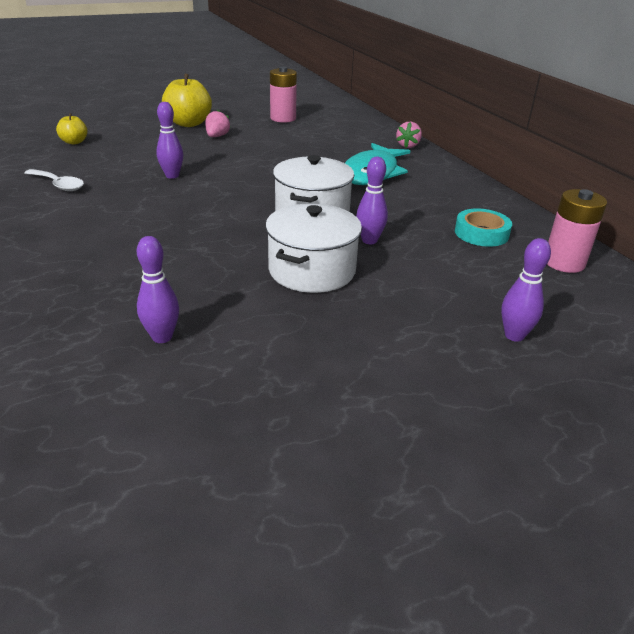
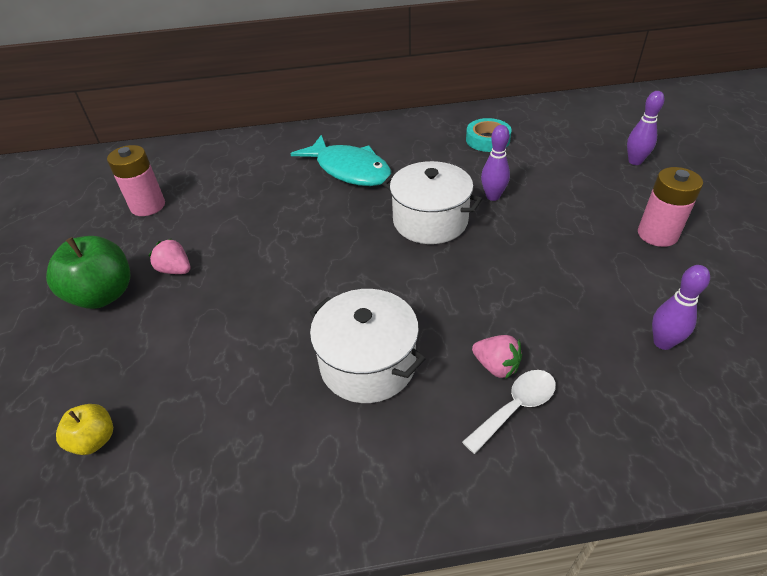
camera: 70 degrees left, 10 degrees up
white spoon [24,169,84,191] -> white spoon moved to [462,370,556,454]
purple bowling pin [156,102,183,179] -> none
yellow apple [162,74,212,127] -> green apple [46,236,130,309]
white pot [265,204,362,293] -> white pot moved to [310,289,426,403]
pink strawberry [396,122,422,148] -> pink strawberry moved to [472,335,522,379]
pink battery [547,189,607,273] -> pink battery moved to [638,167,703,247]

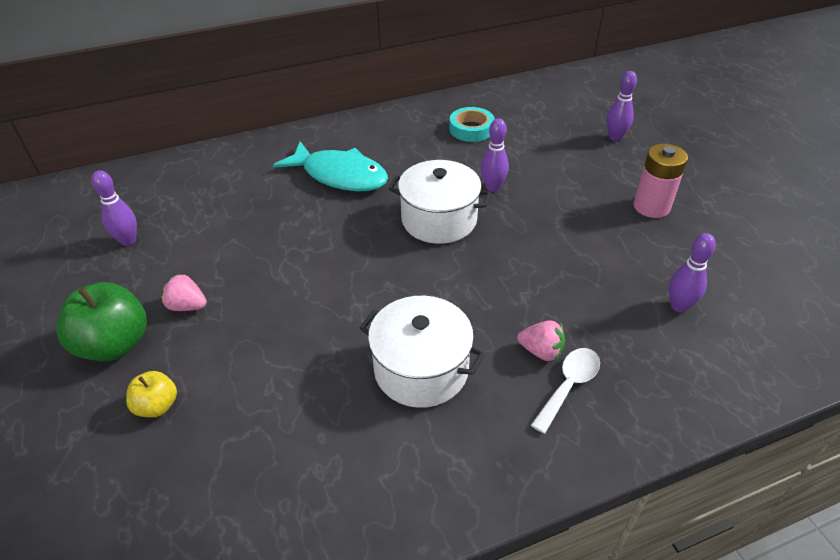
camera: 15 degrees left, 0 degrees up
yellow apple [56,404,113,455] -> yellow apple moved to [126,371,177,417]
pink battery [107,145,165,216] -> purple bowling pin [91,170,137,246]

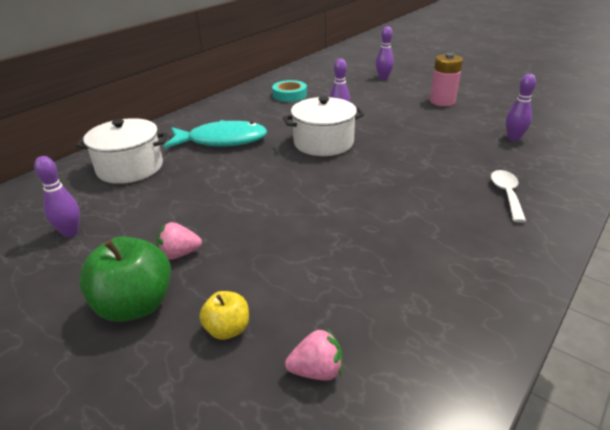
camera: 30 degrees left, 10 degrees down
white pot [360,296,485,408] -> white pot moved to [76,118,168,184]
pink strawberry [517,321,565,361] -> pink strawberry moved to [285,328,342,381]

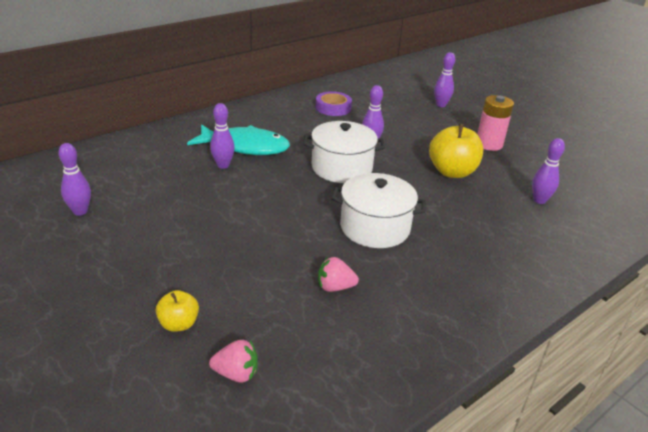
camera: 10 degrees right, 0 degrees up
white pot [76,118,168,184] -> white pot moved to [331,173,426,248]
green apple [79,237,171,322] -> none
pink strawberry [157,222,202,260] -> pink strawberry moved to [318,257,359,292]
turquoise tape [272,80,307,102] -> purple tape [316,91,352,116]
white spoon [491,170,526,223] -> none
none -> purple bowling pin [210,103,235,169]
none -> yellow apple [429,124,483,178]

